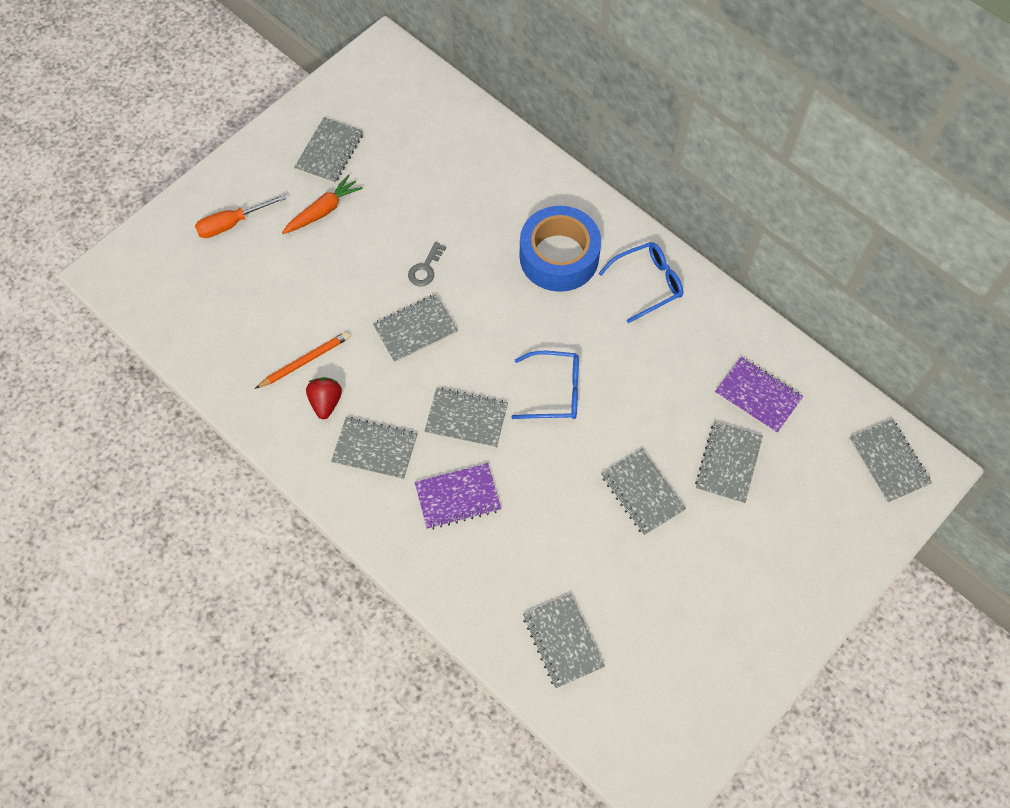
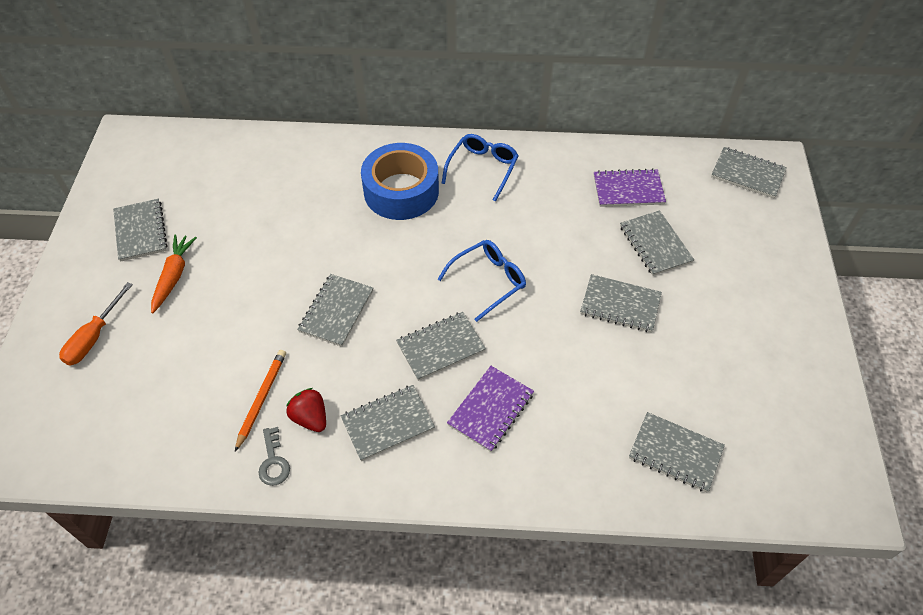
camera: 40 degrees left, 10 degrees down
grey key [408,242,446,287] -> grey key moved to [258,427,290,486]

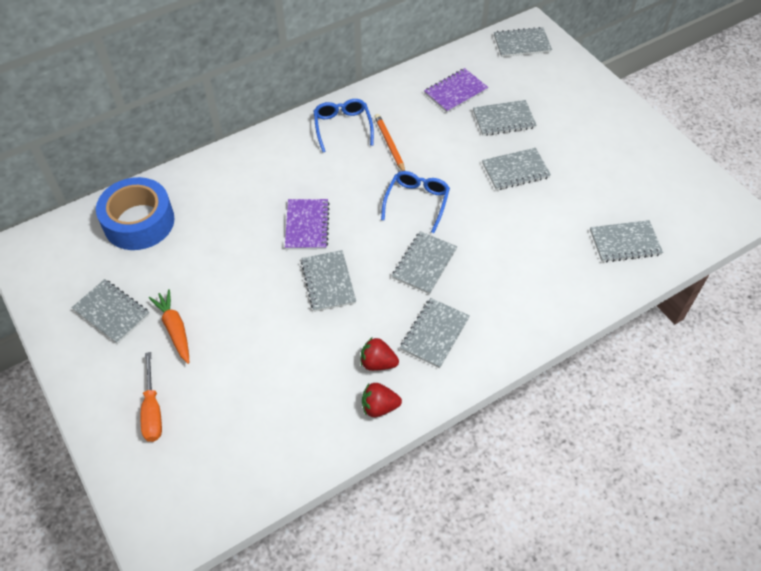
camera: 35 degrees left, 0 degrees up
orange pencil [235,350,286,452] -> orange pencil moved to [374,114,405,171]
grey key [258,427,290,486] -> red strawberry [362,383,402,417]
blue tape [361,143,439,220] -> blue tape moved to [96,177,175,250]
purple notebook [447,366,534,452] -> purple notebook moved to [285,199,330,250]
grey notebook [620,210,694,276] -> grey notebook turned 45 degrees counterclockwise [473,100,537,136]

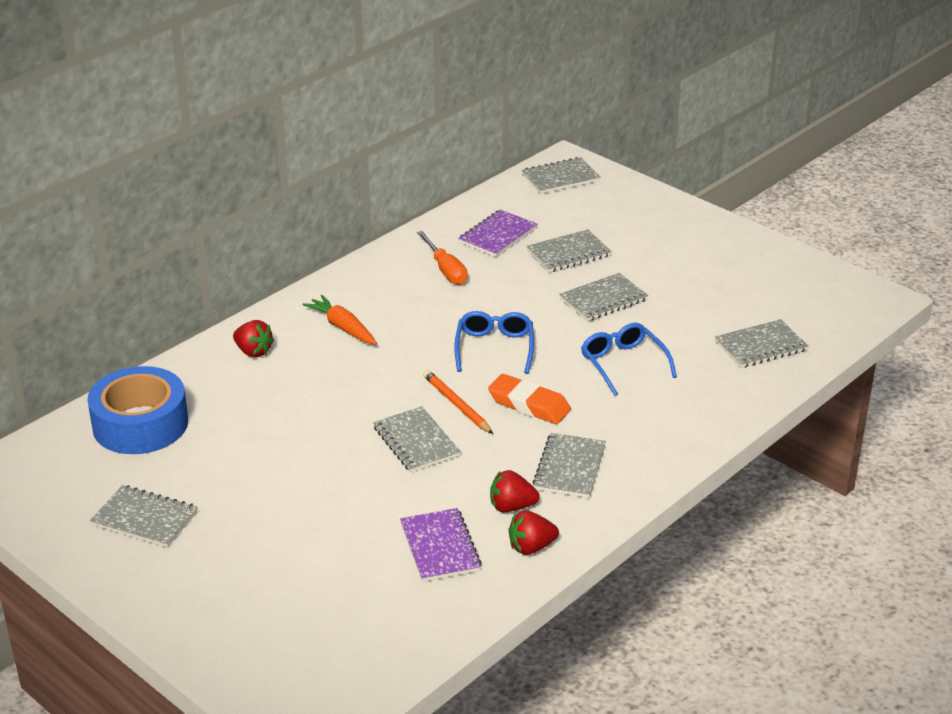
camera: 15 degrees left, 20 degrees down
orange screwdriver [141,352,162,442] -> orange screwdriver moved to [417,231,468,285]
orange carrot [149,289,189,364] -> orange carrot moved to [303,295,377,345]
purple notebook [285,199,330,250] -> purple notebook moved to [400,508,482,582]
blue glasses [314,99,374,152] -> blue glasses moved to [581,323,677,396]
orange pencil [374,114,405,171] -> orange pencil moved to [423,370,493,434]
grey notebook [392,231,457,294] -> orange eraser [488,374,571,424]
none -> red strawberry [233,320,274,357]

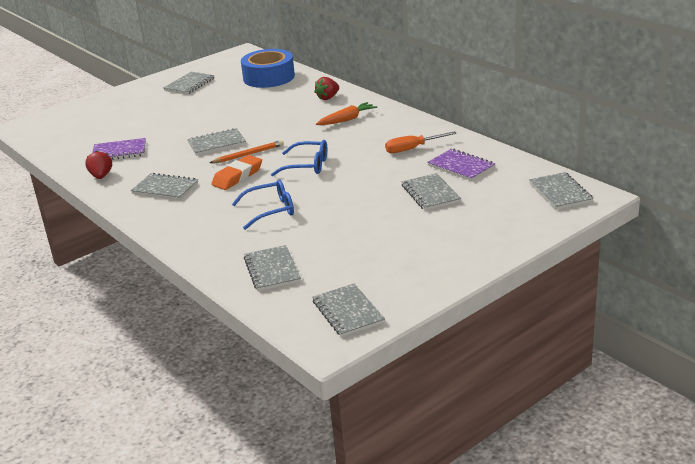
camera: 100 degrees right, 5 degrees down
red strawberry [490,470,540,512] -> none
grey notebook [559,273,648,321] -> grey notebook moved to [312,284,385,337]

